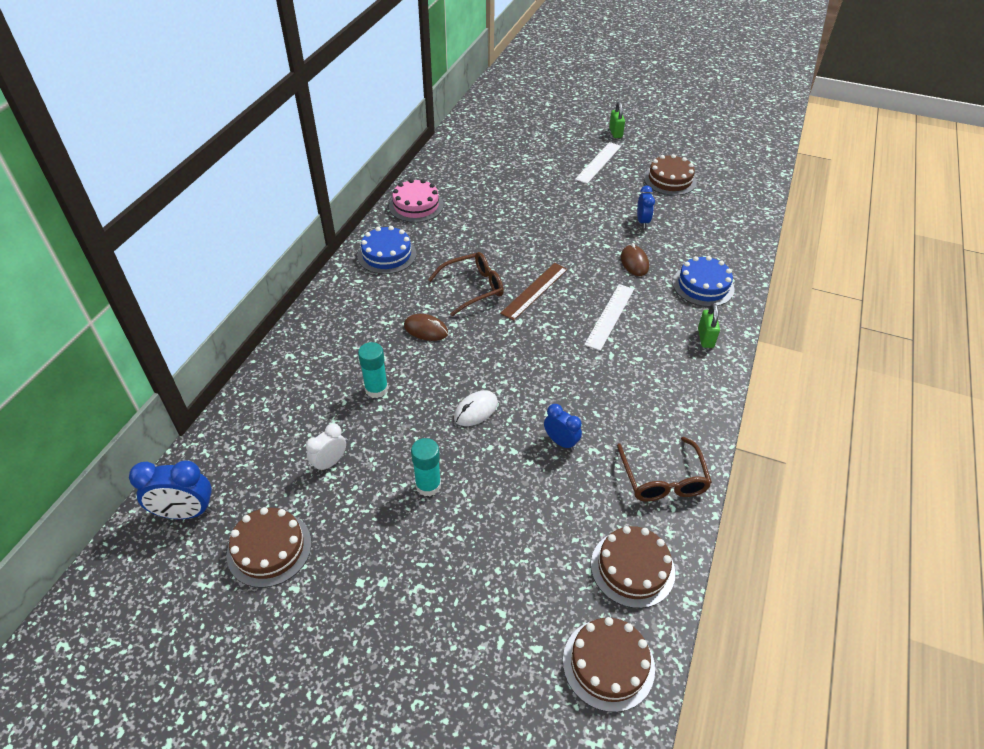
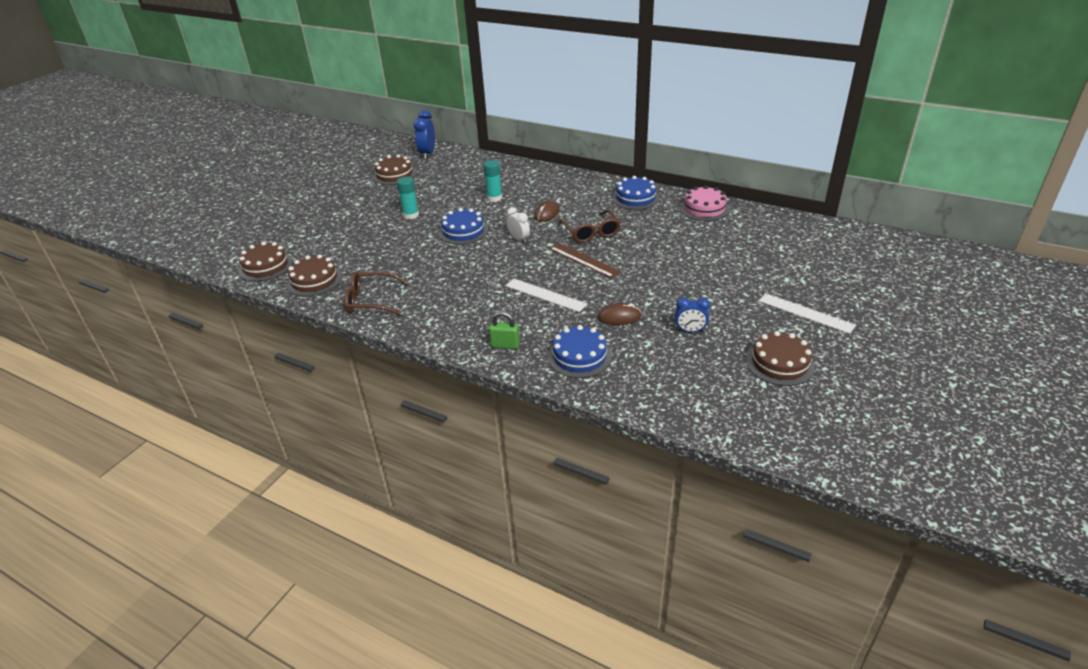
camera: 100 degrees right, 10 degrees down
white clock [306,423,346,472] -> white clock moved to [507,207,530,243]
white mouse [454,390,498,426] -> blue cake [439,208,488,245]
blue clock [544,404,582,451] -> none
green padlock [609,101,625,138] -> none

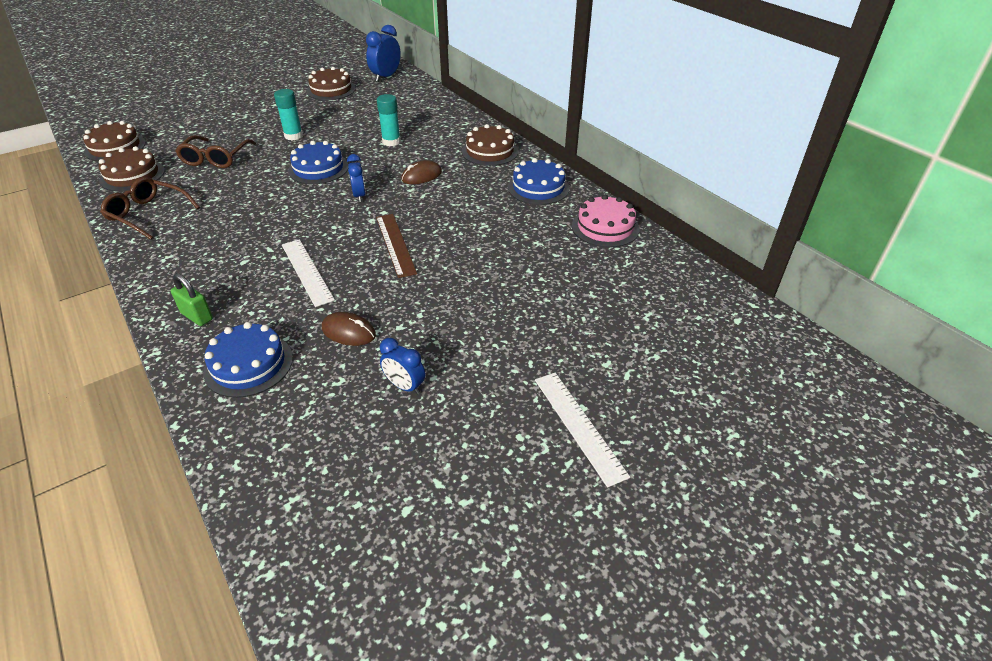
camera: 25 degrees right, 5 degrees up
white clock [507,207,530,243] -> blue clock [347,154,366,202]
brown glasses [558,210,621,243] -> brown glasses moved to [175,135,256,168]
brown cake [746,331,815,386] -> brown cake moved to [462,124,519,166]

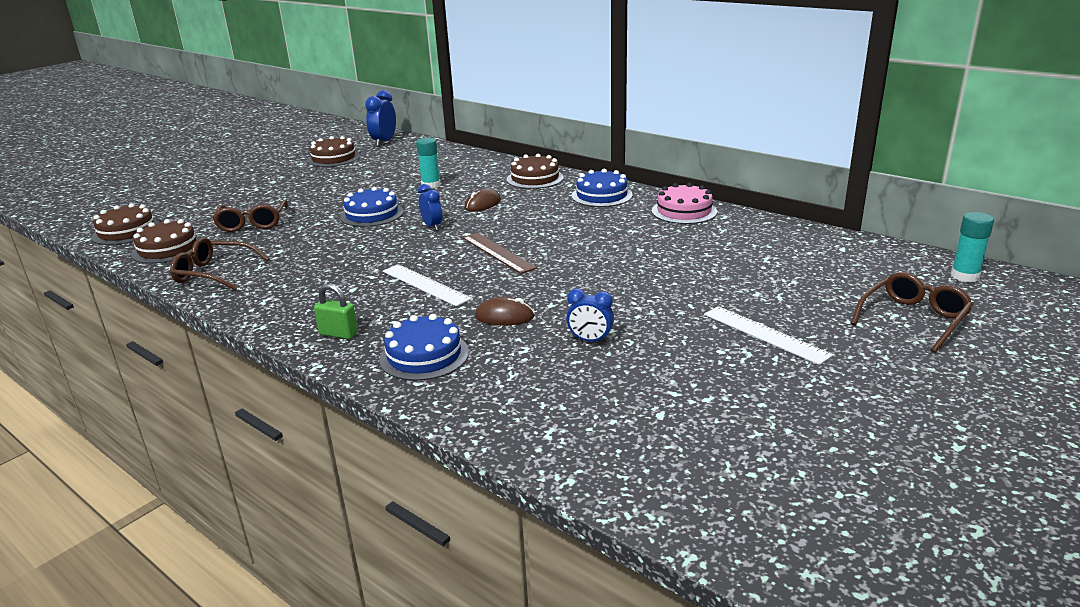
camera: 15 degrees left, 15 degrees down
turquoise glue stick [274,89,303,140] -> turquoise glue stick moved to [951,212,994,282]
none -> brown glasses [851,272,974,353]

